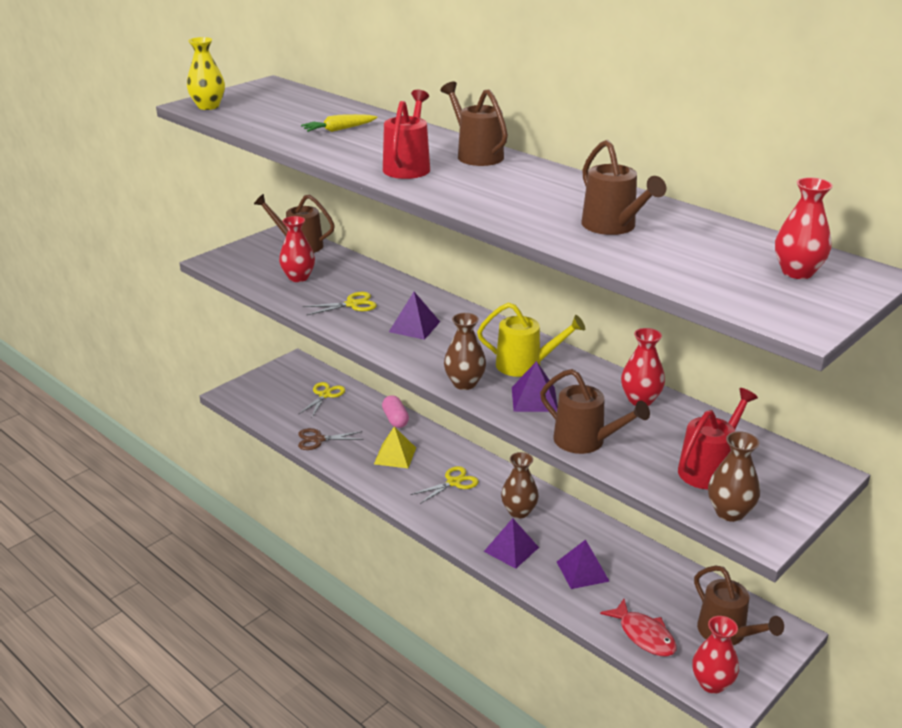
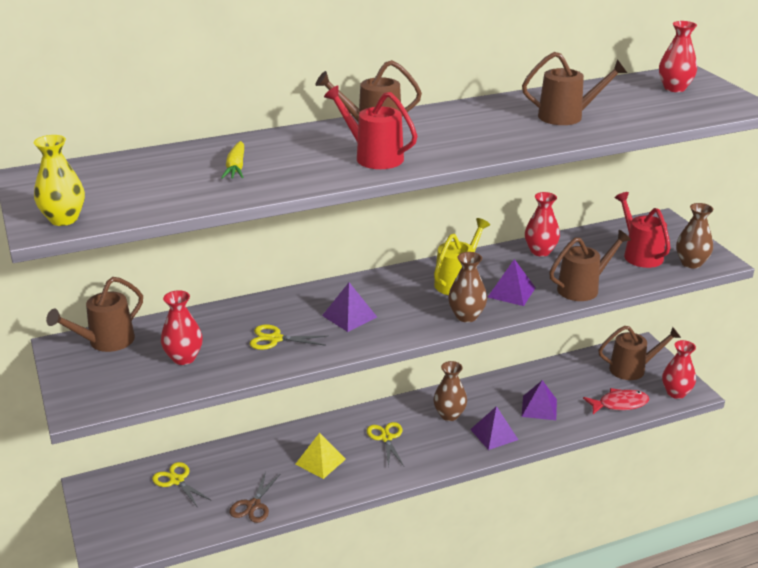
camera: 65 degrees left, 0 degrees up
yellow scissors [303,292,377,315] -> yellow scissors turned 90 degrees counterclockwise [249,324,328,350]
pink capsule [382,395,409,428] -> none

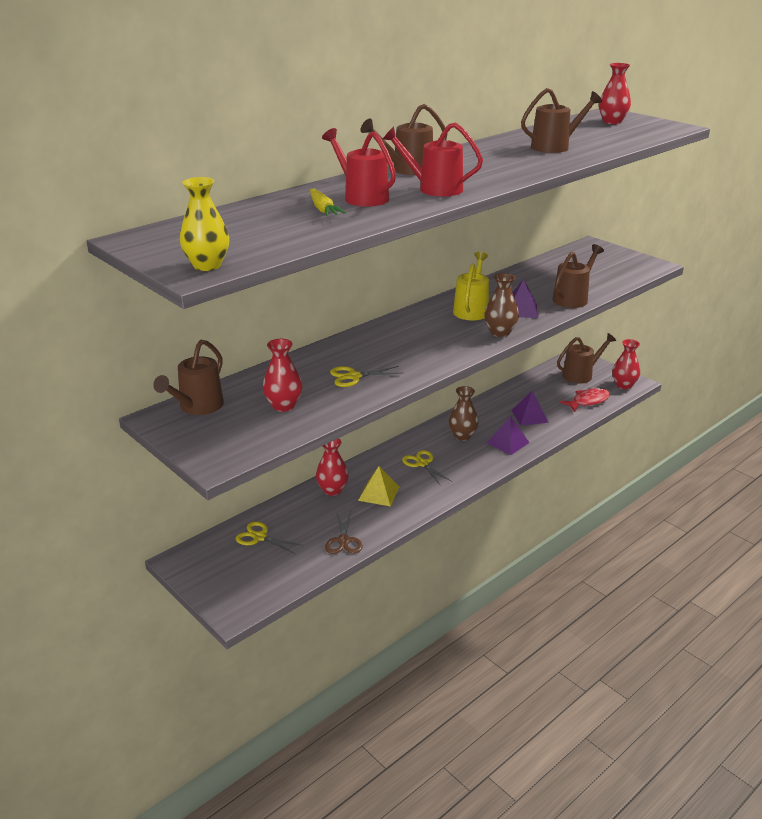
camera: 20 degrees left, 0 degrees up
purple pyramid [322,282,377,332] -> none
red vase [525,192,560,257] -> red vase moved to [316,438,349,496]
red watering can [615,192,671,268] -> red watering can moved to [322,128,396,207]
brown vase [676,203,713,269] -> none

